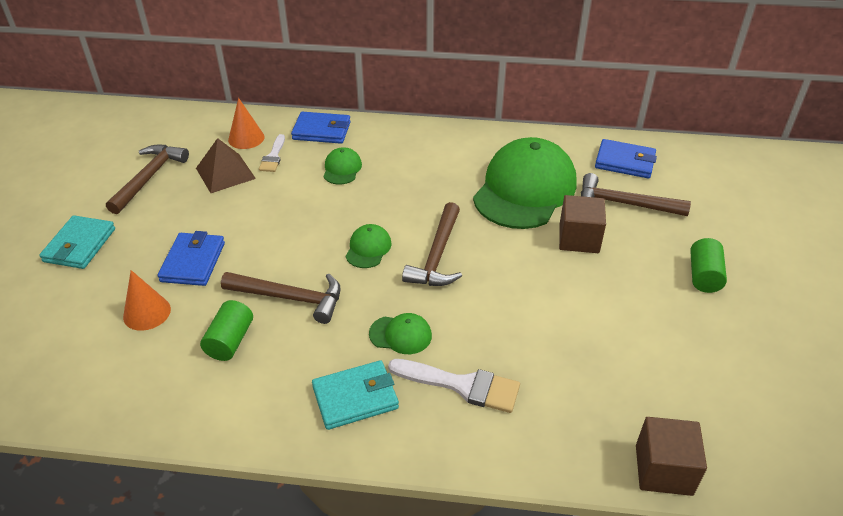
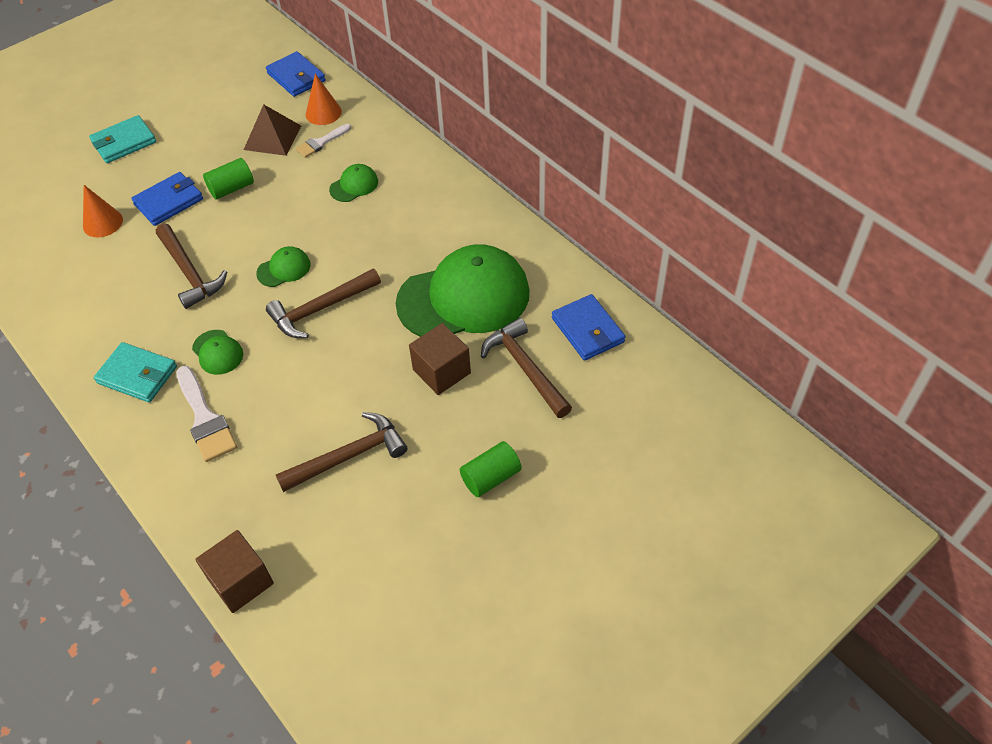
camera: 45 degrees right, 10 degrees up
brown hammer [106,145,189,214] -> brown hammer moved to [276,412,407,492]
green cylinder [200,300,253,361] -> green cylinder moved to [203,158,254,199]
blue wallet [291,112,351,144] -> blue wallet moved to [266,51,326,97]

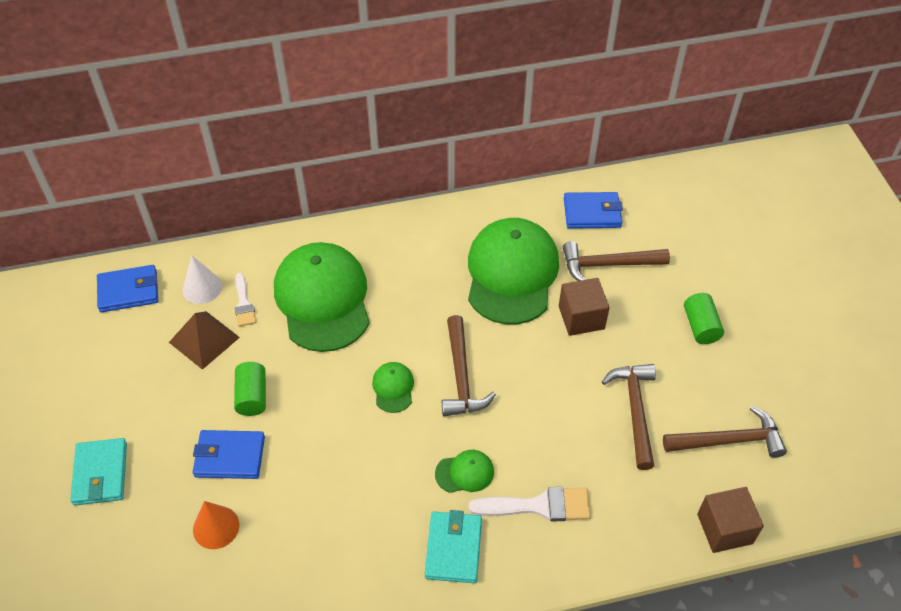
camera: 65 degrees left, 0 degrees up
turquoise wallet [94,342,177,402] -> turquoise wallet turned 45 degrees counterclockwise [425,510,482,583]
blue wallet [131,172,203,226] -> blue wallet turned 75 degrees counterclockwise [193,430,265,479]
brown hammer [156,224,227,309] -> brown hammer moved to [663,406,787,458]
orange cone [306,74,342,125] -> white cone [183,256,222,304]
green cap [329,164,378,202] -> green cap [274,242,370,352], size x2.38

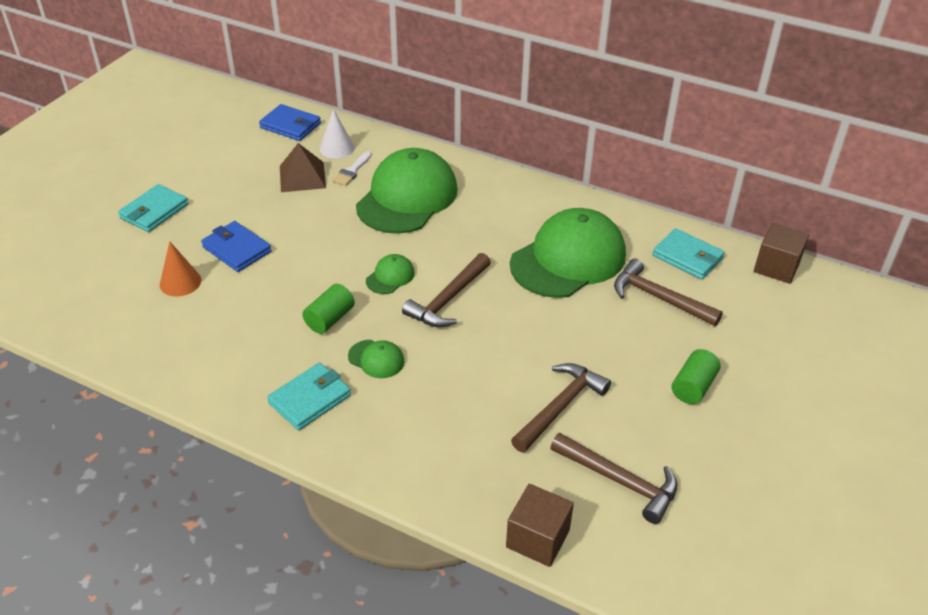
camera: 40 degrees right, 10 degrees down
green cylinder [234,362,266,416] -> green cylinder moved to [302,284,355,334]
white brush [469,487,591,521] -> none
brown cube [559,278,610,336] -> brown cube moved to [754,223,809,284]
blue wallet [564,192,623,229] -> turquoise wallet [653,228,725,280]

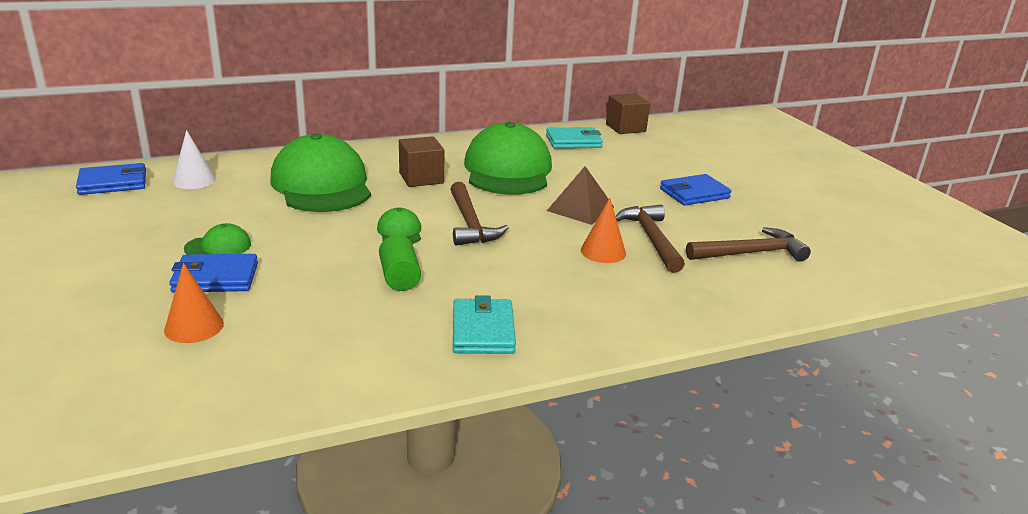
camera: 50 degrees left, 15 degrees down
turquoise wallet [118,184,188,232] -> none
brown pyramid [280,143,326,192] -> brown pyramid moved to [547,166,614,225]
white brush [332,151,372,186] -> none
green cap [348,340,405,378] -> green cap moved to [184,223,251,255]
brown cube [506,484,574,567] -> brown cube moved to [399,136,444,187]
brown hammer [614,259,723,326] -> none
green cylinder [672,349,720,404] -> blue wallet [660,174,731,206]
none -> orange cone [581,198,626,263]

